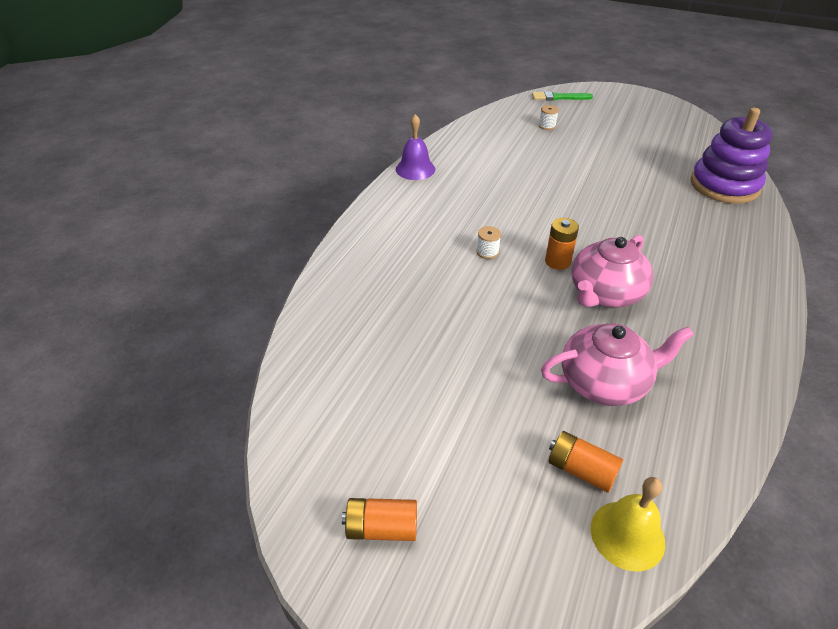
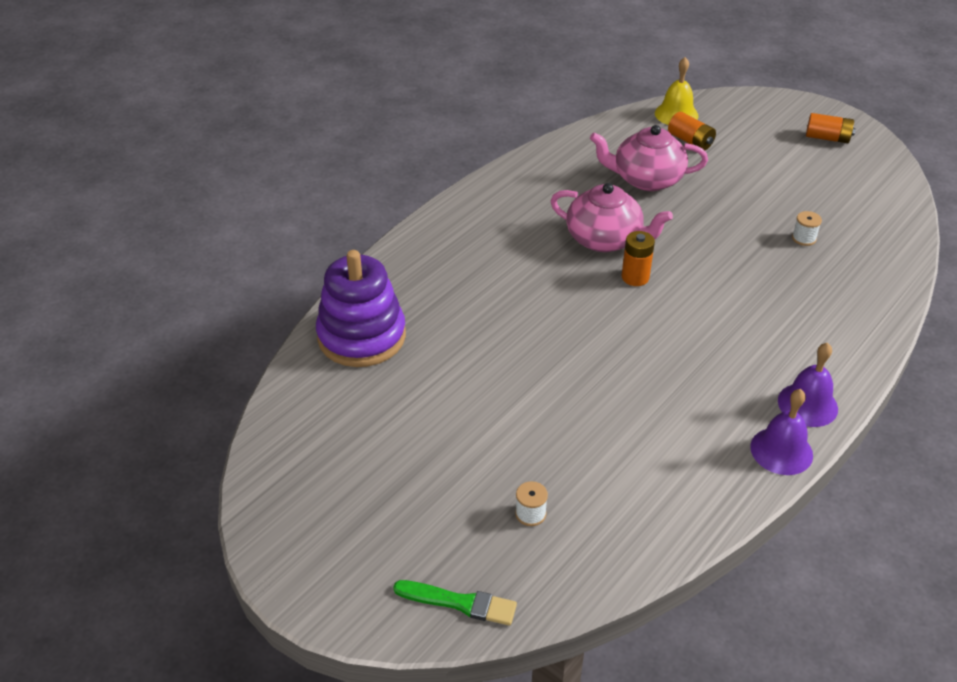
camera: 165 degrees left, 0 degrees up
white spool [476,226,501,259] -> white spool moved to [792,211,822,246]
pink teapot [571,235,654,308] -> pink teapot turned 60 degrees clockwise [551,183,673,252]
none -> purple bell [778,343,838,427]

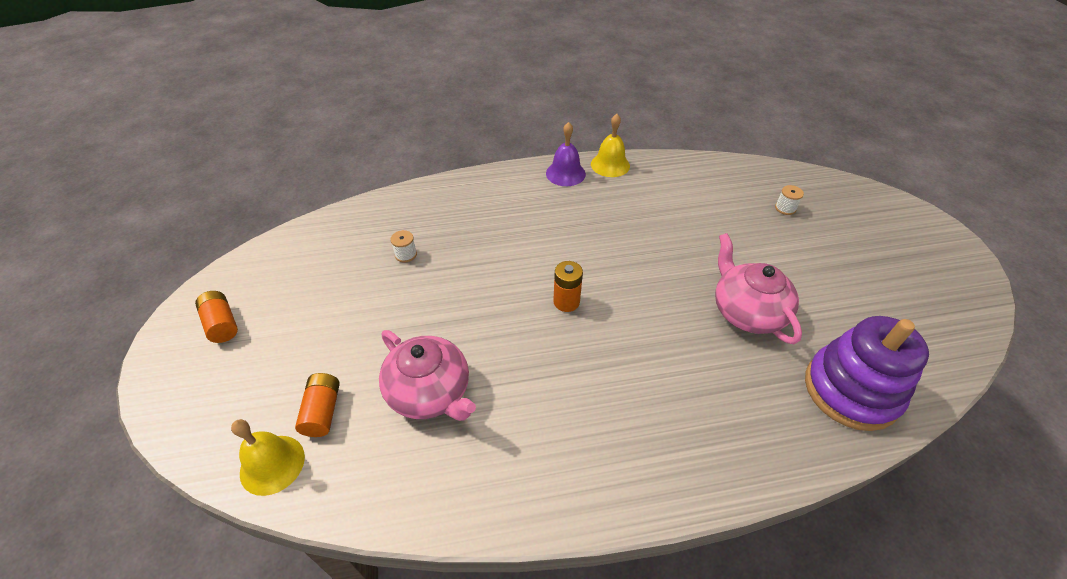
camera: 140 degrees left, 5 degrees up
green brush [393,580,517,626] -> none
pink teapot [551,183,673,252] -> pink teapot moved to [715,233,802,344]
purple bell [750,389,813,475] -> yellow bell [591,114,630,177]

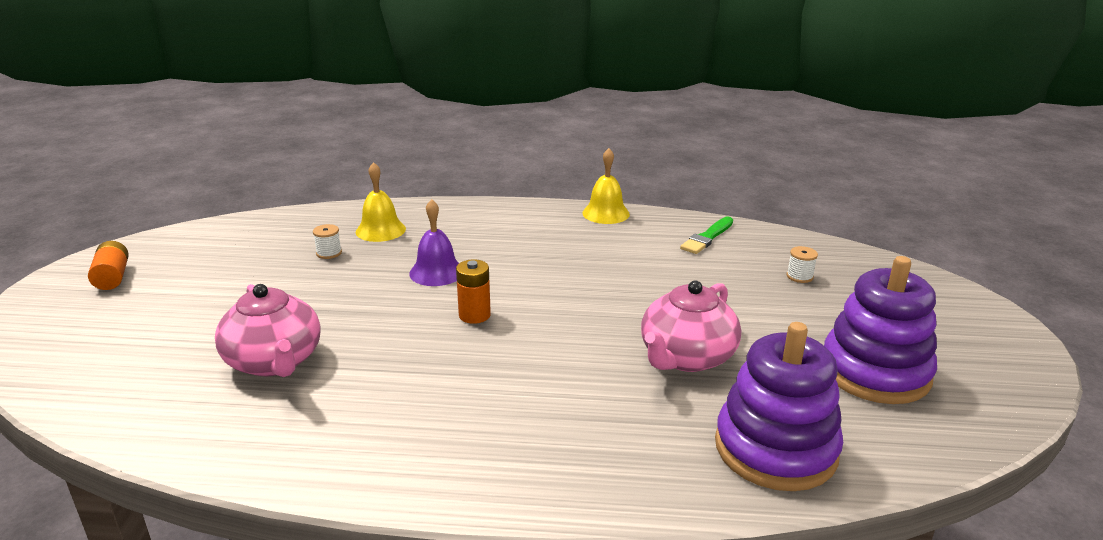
camera: 15 degrees right, 20 degrees down
yellow bell [231,419,305,496] -> yellow bell moved to [356,162,406,242]
orange battery [295,373,340,437] -> none
purple bell [546,122,586,186] -> purple bell moved to [409,199,459,286]
pink teapot [715,233,802,344] -> pink teapot turned 135 degrees counterclockwise [641,281,741,372]
none -> green brush [680,217,733,254]
none -> purple stacking toy [824,256,937,404]

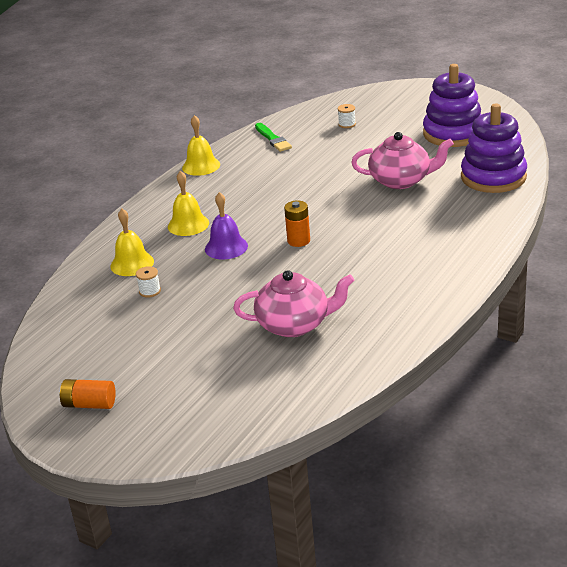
camera: 60 degrees left, 5 degrees up
pink teapot [641,281,741,372] -> pink teapot turned 60 degrees counterclockwise [351,132,454,189]
none -> yellow bell [168,171,209,236]

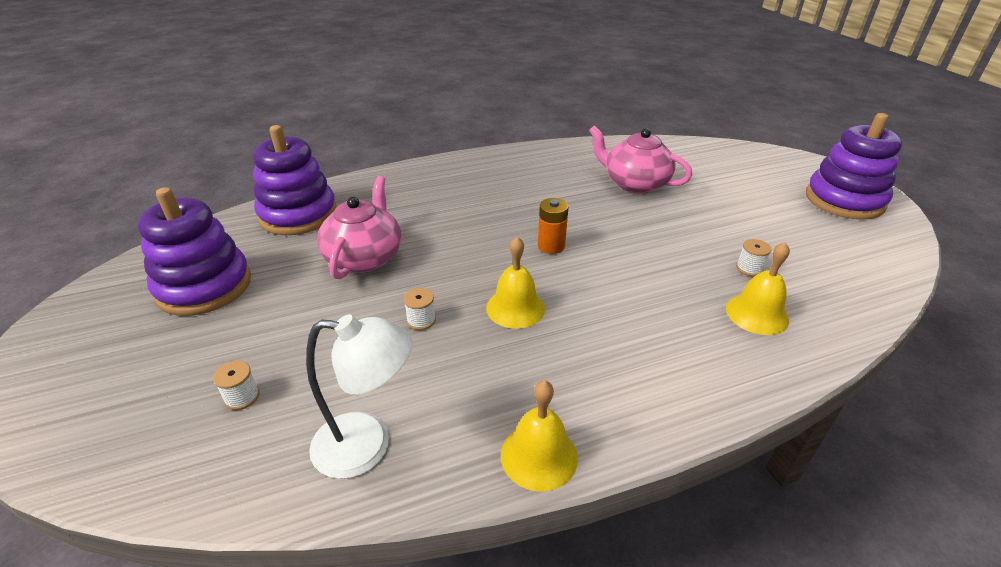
camera: 145 degrees left, 5 degrees up
orange battery [59,379,116,409] -> purple stacking toy [806,113,902,220]
yellow bell [168,171,209,236] -> yellow bell moved to [486,236,545,329]
purple bell [205,192,248,259] -> none
green brush [255,123,292,152] -> white lamp [306,314,412,479]
pink teapot [351,132,454,189] -> pink teapot turned 60 degrees clockwise [317,176,401,279]
none -> white spool [404,288,436,330]

